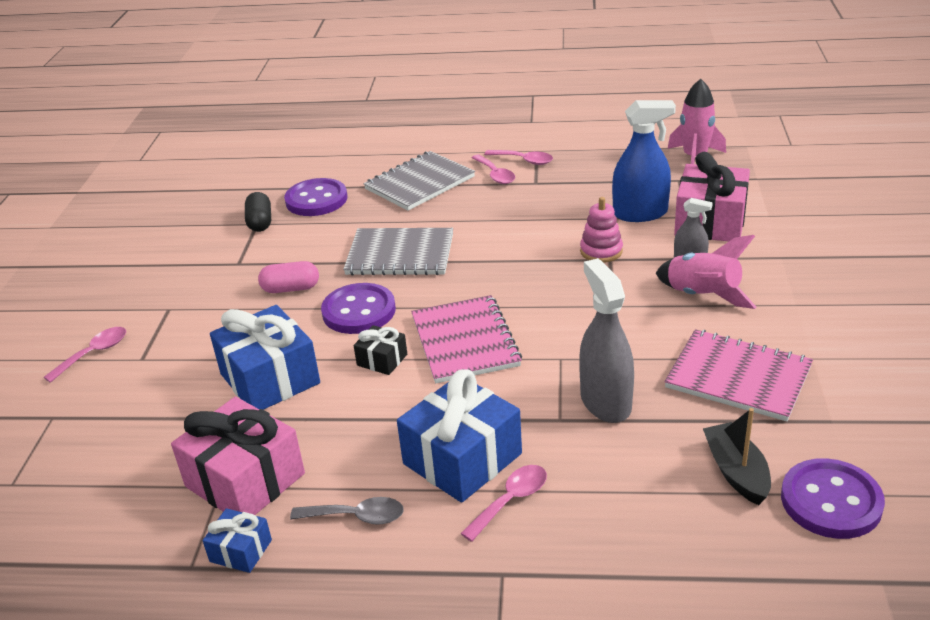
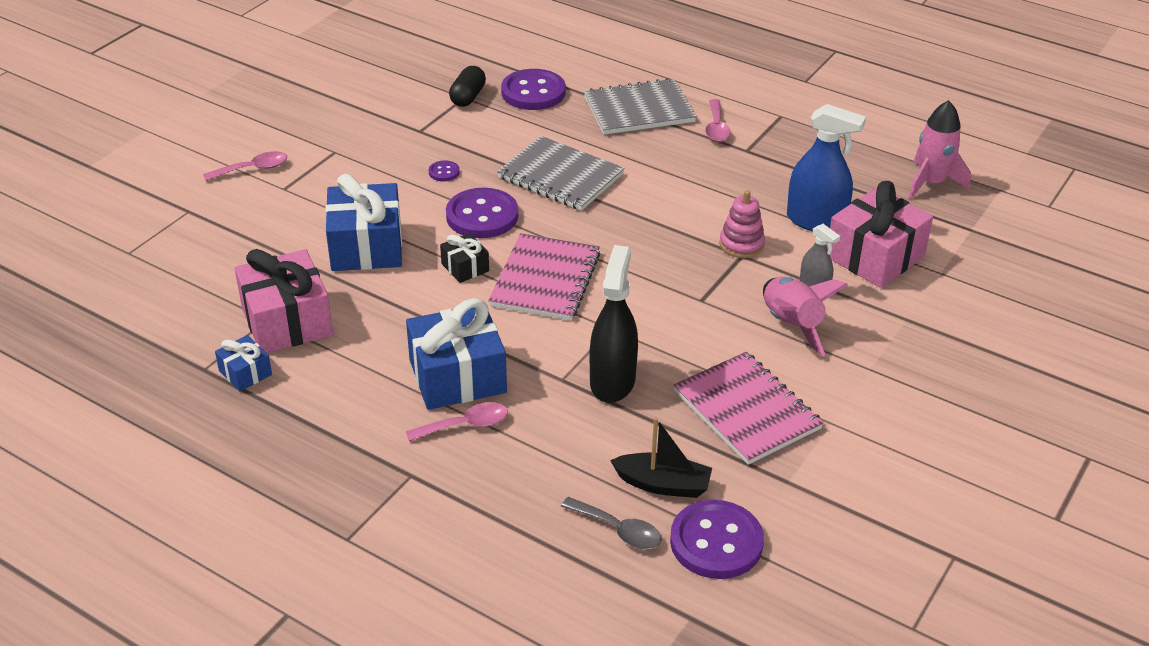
camera: 25 degrees right, 5 degrees up
pink capsule [258,261,319,293] -> purple button [429,160,460,181]
grey spoon [290,497,404,525] -> grey spoon moved to [561,497,662,549]
pink spoon [484,150,553,165] -> none
grey spray bottle [579,258,634,423] -> black spray bottle [590,245,638,403]
black boat [703,408,771,505] -> black boat turned 90 degrees clockwise [610,417,712,498]

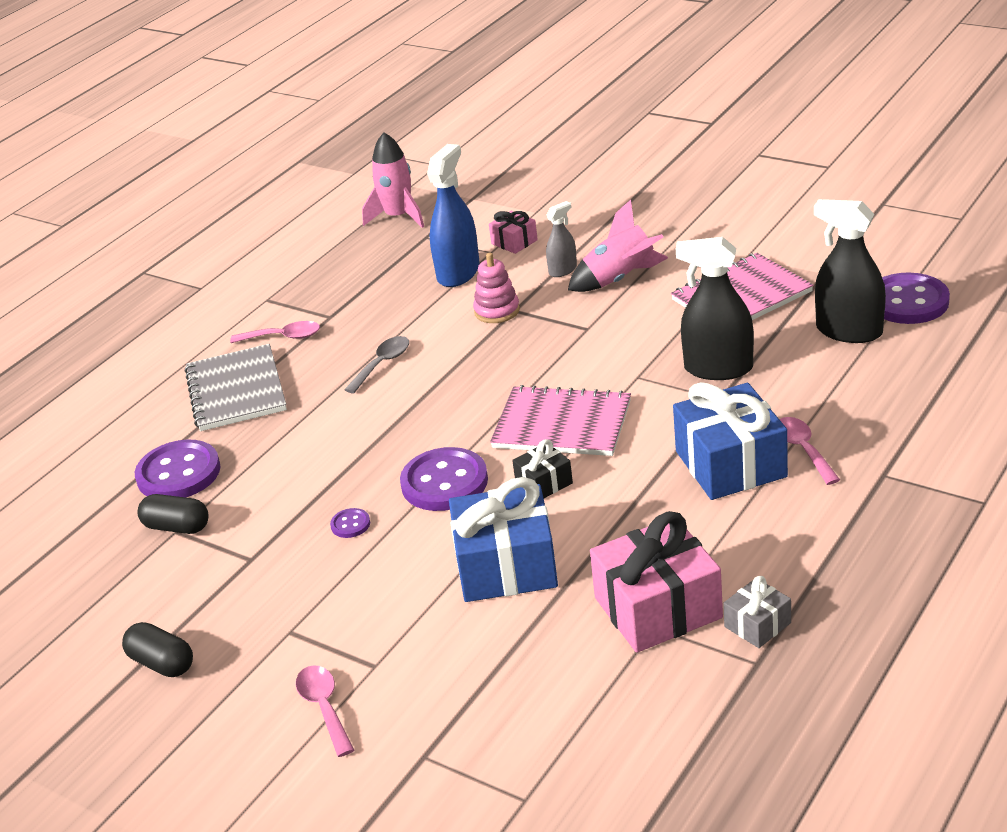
camera: 85 degrees left, 5 degrees down
blue gift [215,335,272,391] -> grey gift [723,576,791,648]
grey notebook [497,136,625,211] -> none
grey spoon [561,497,662,549] -> grey spoon moved to [344,336,409,394]
black boat [610,417,712,498] -> black spray bottle [814,199,886,343]
pink gift [827,181,933,288] -> pink gift [489,211,538,254], size x0.49
none -> black capsule [122,622,193,677]

